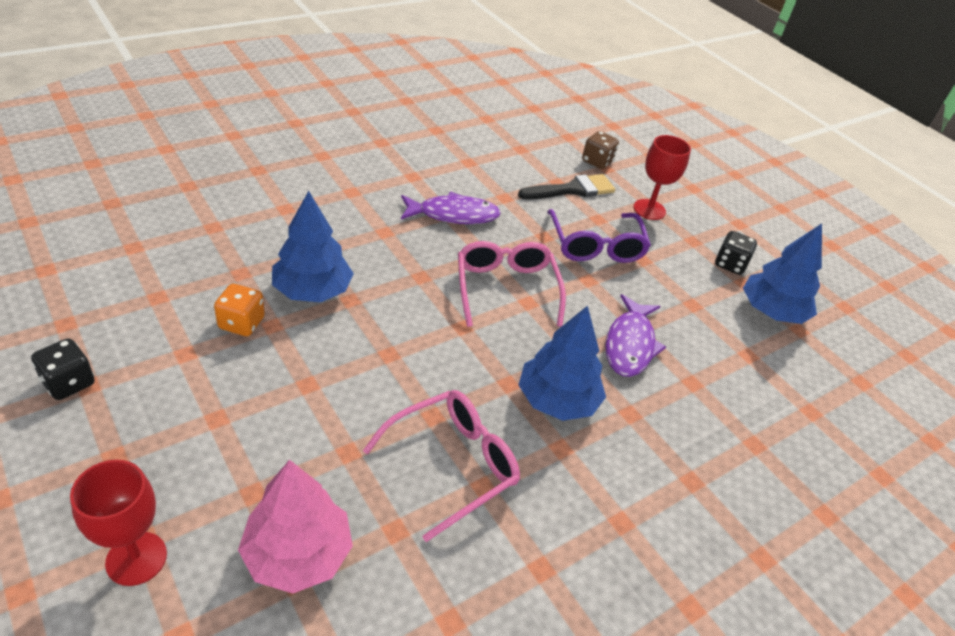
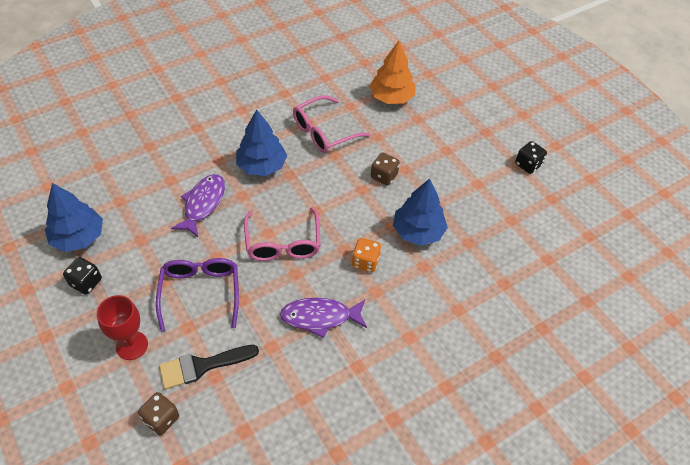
camera: 175 degrees left, 10 degrees up
red goblet [70,460,167,586] -> none
orange dice [214,284,265,336] -> orange dice moved to [352,238,382,272]
pink tree [238,460,353,593] -> orange tree [369,41,416,104]
none -> brown dice [371,153,400,186]

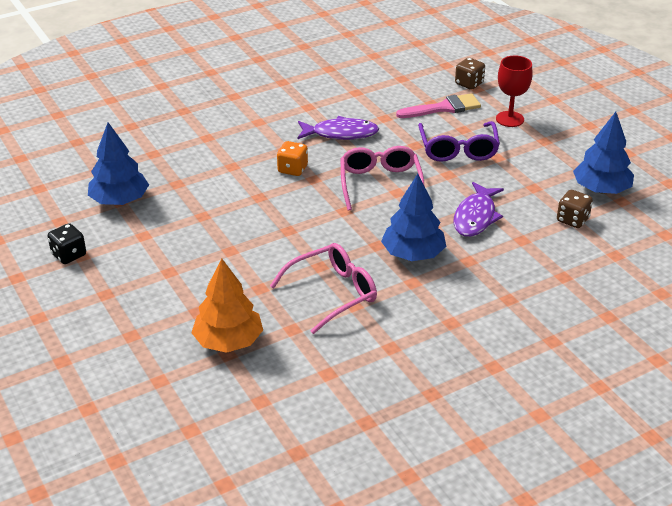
camera: 175 degrees left, 15 degrees down
black dice [63,257,102,295] -> none
black brush [159,345,259,389] -> pink brush [396,93,481,118]
brown dice [371,153,400,186] -> brown dice moved to [557,190,593,228]
blue tree [393,178,448,246] -> blue tree moved to [88,122,149,205]

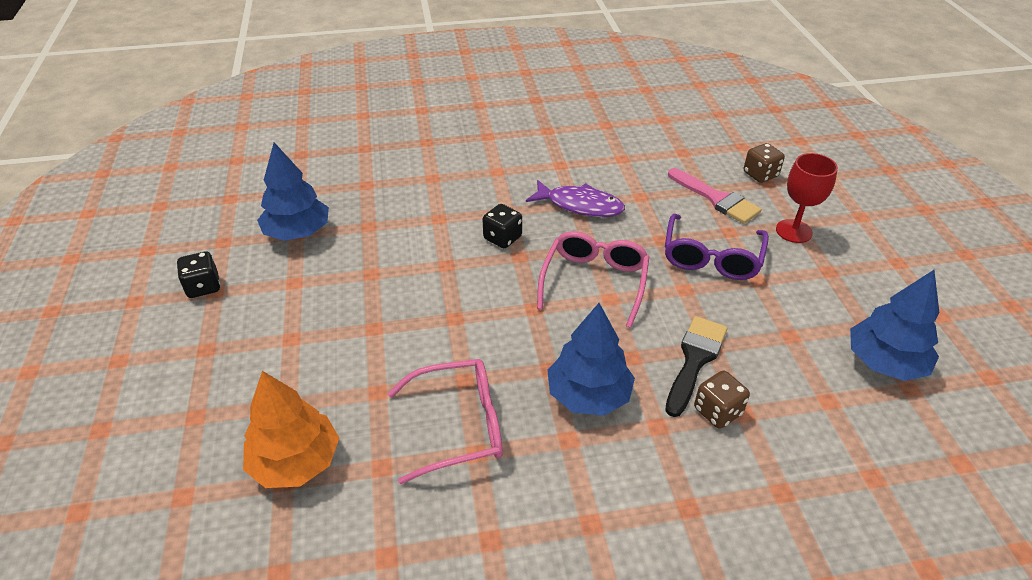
camera: 20 degrees right, 5 degrees up
orange dice [277,141,308,176] -> black dice [483,204,522,248]
pink brush [396,93,481,118] -> pink brush turned 45 degrees clockwise [668,168,762,224]
purple fish [454,182,504,237] -> black brush [665,316,727,417]
brown dice [557,190,593,228] -> brown dice moved to [694,371,750,429]

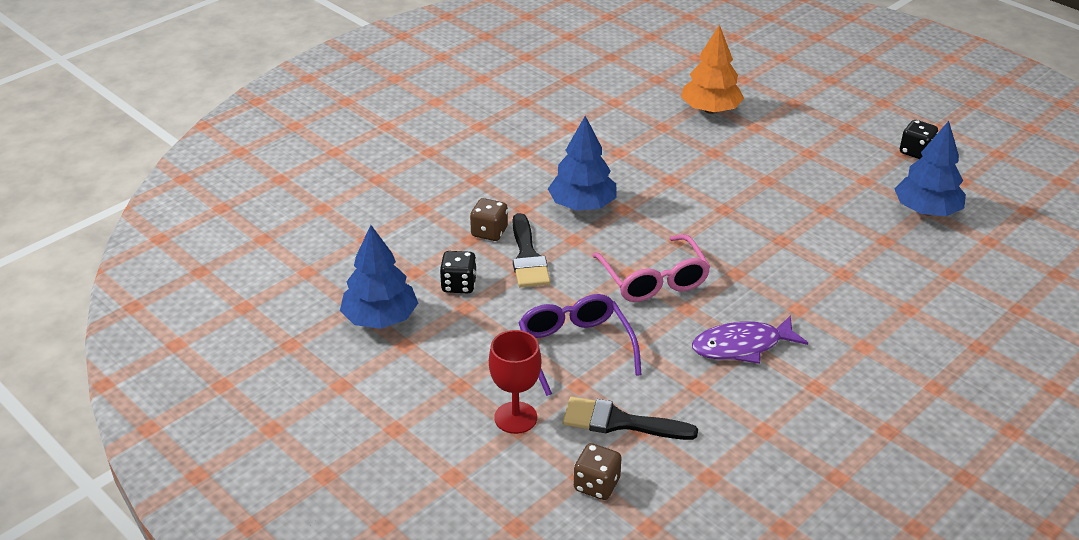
camera: 145 degrees right, 5 degrees down
pink glasses [388,359,503,484] -> none
black dice [483,204,522,248] -> black dice moved to [440,251,477,293]
pink brush [668,168,762,224] -> black brush [563,397,698,440]

